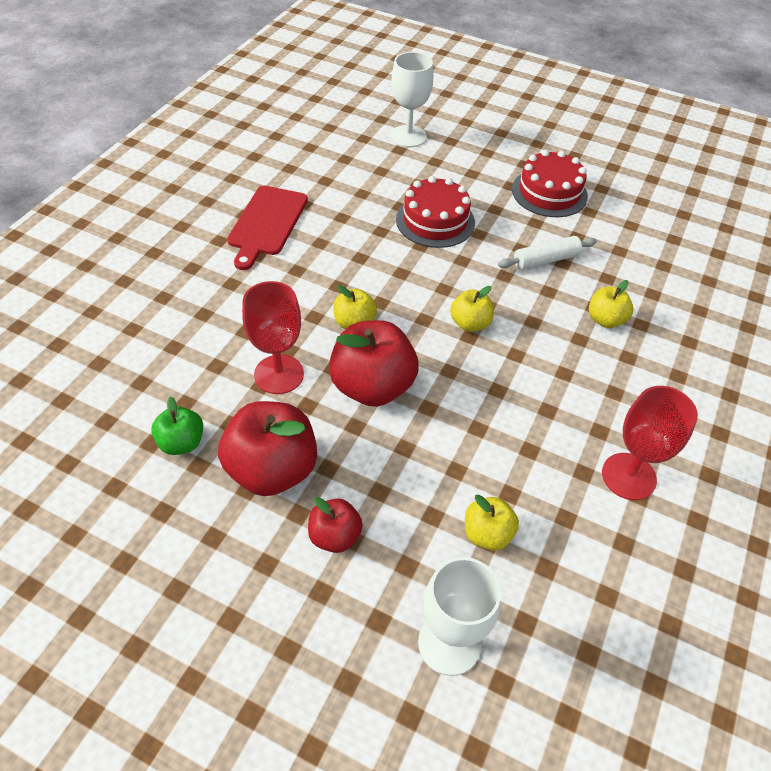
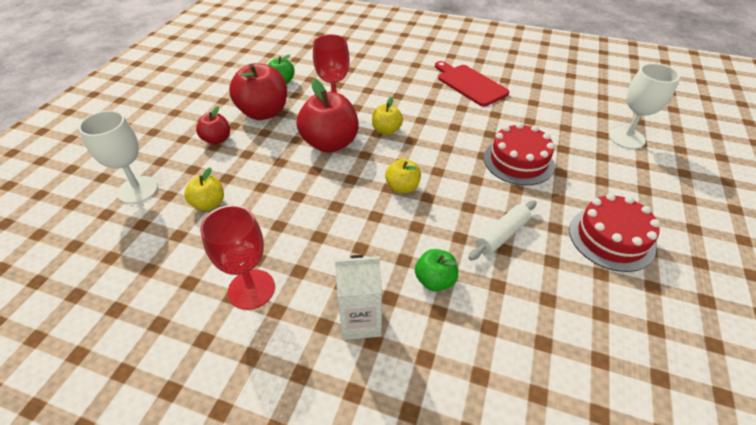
camera: 85 degrees right, 5 degrees down
red cutting board [227,186,308,270] -> red cutting board turned 45 degrees clockwise [435,61,510,107]
white rolling pin [498,236,597,270] -> white rolling pin turned 75 degrees clockwise [468,200,536,261]
yellow apple [589,280,633,328] -> green apple [415,249,458,291]
none -> white carton [335,255,382,340]

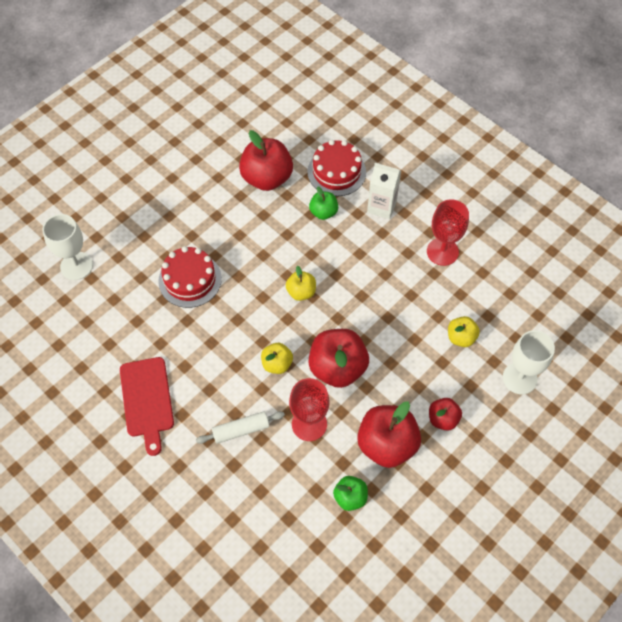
camera: 155 degrees left, 15 degrees up
white rolling pin [468,200,536,261] -> white rolling pin moved to [196,411,285,444]
red cake [569,193,660,272] -> red cake moved to [307,140,366,196]
none -> red apple [239,130,293,191]

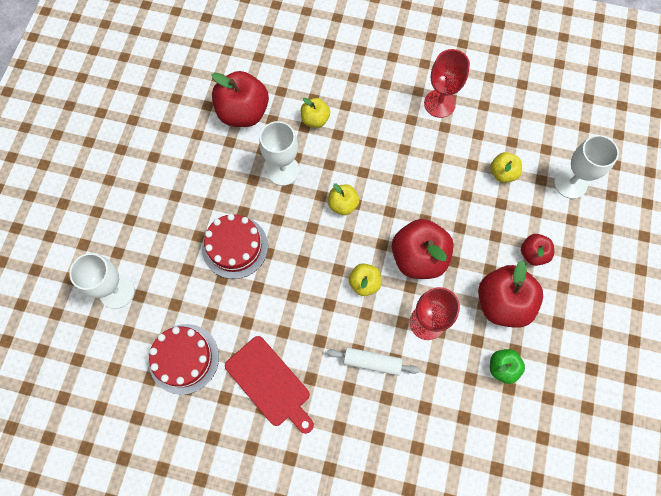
camera: 30 degrees left, 10 degrees up
white rolling pin [196,411,285,444] -> white rolling pin turned 60 degrees clockwise [327,347,420,376]
red cake [307,140,366,196] -> red cake moved to [149,324,219,395]
green apple [309,187,338,220] -> yellow apple [301,98,330,128]
white carton [367,163,401,219] -> none
none -> white goblet [259,121,300,186]

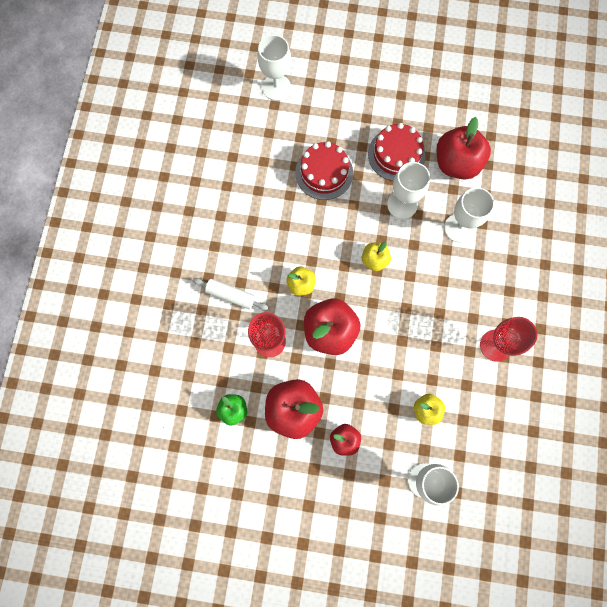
camera: 85 degrees right, 5 degrees up
red cake [149,324,219,395] -> red cake moved to [368,123,426,181]
red cutting board [225,336,314,434] -> none
yellow apple [301,98,330,128] -> white goblet [444,187,495,243]
white rolling pin [327,347,420,376] -> white rolling pin turned 75 degrees counterclockwise [193,278,269,310]

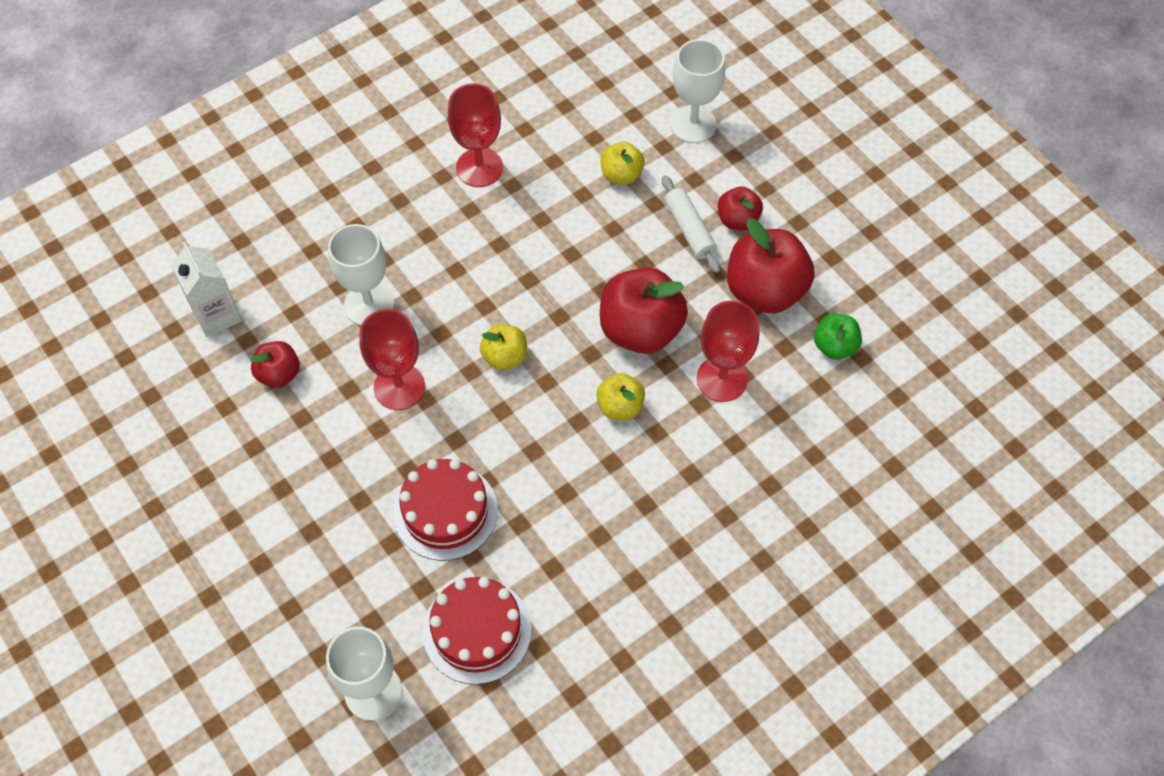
camera: 135 degrees left, 15 degrees down
white rolling pin [193,278,269,310] -> white rolling pin moved to [662,175,720,273]
red cake [368,123,426,181] -> red cake moved to [423,577,532,684]
white goblet [387,162,430,219] -> red goblet [359,309,425,410]
red apple [437,117,491,180] -> red apple [250,341,300,388], size x0.54
none -> white carton [171,242,242,337]

